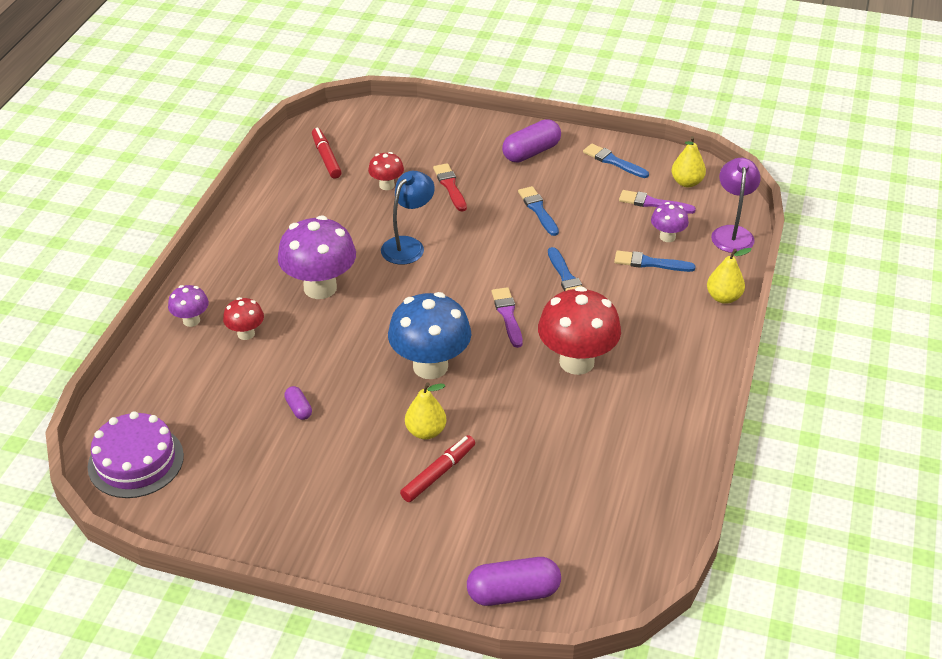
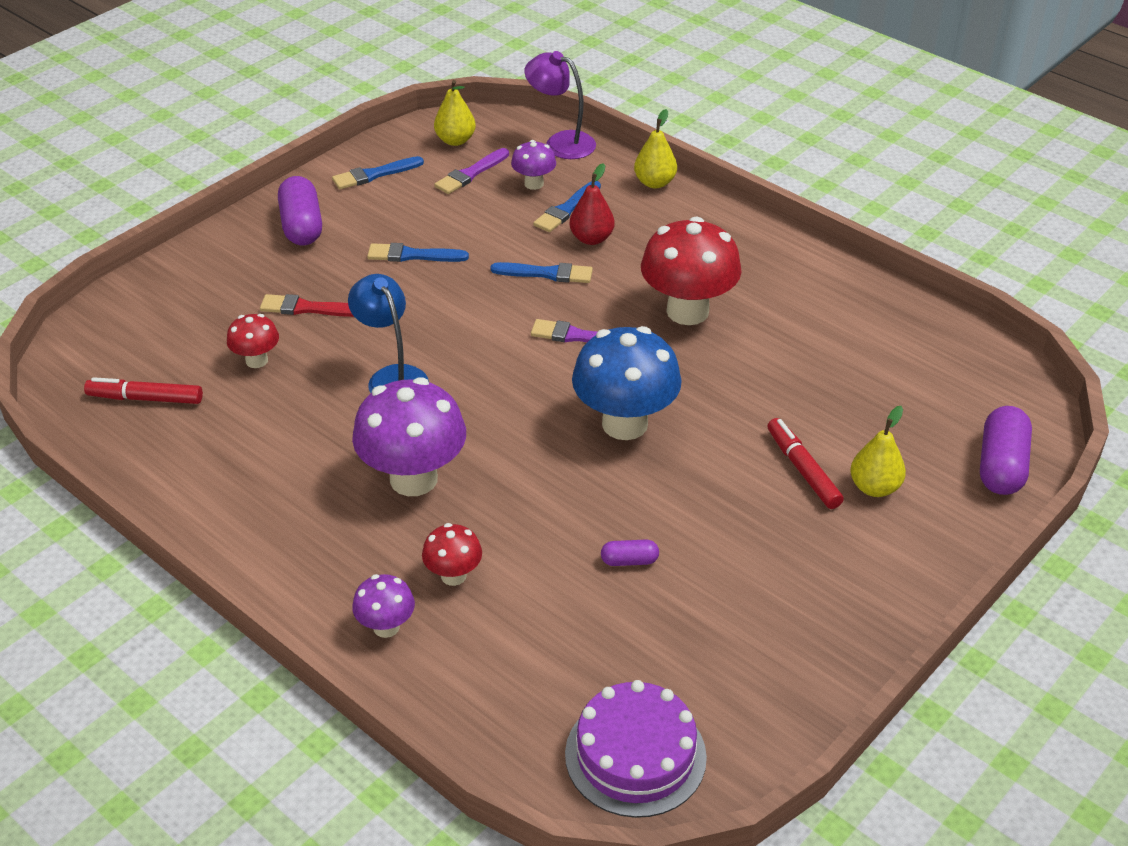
camera: 65 degrees left, 0 degrees up
yellow pear [405,382,446,439] -> yellow pear moved to [850,406,906,497]
none -> red pear [570,163,615,245]

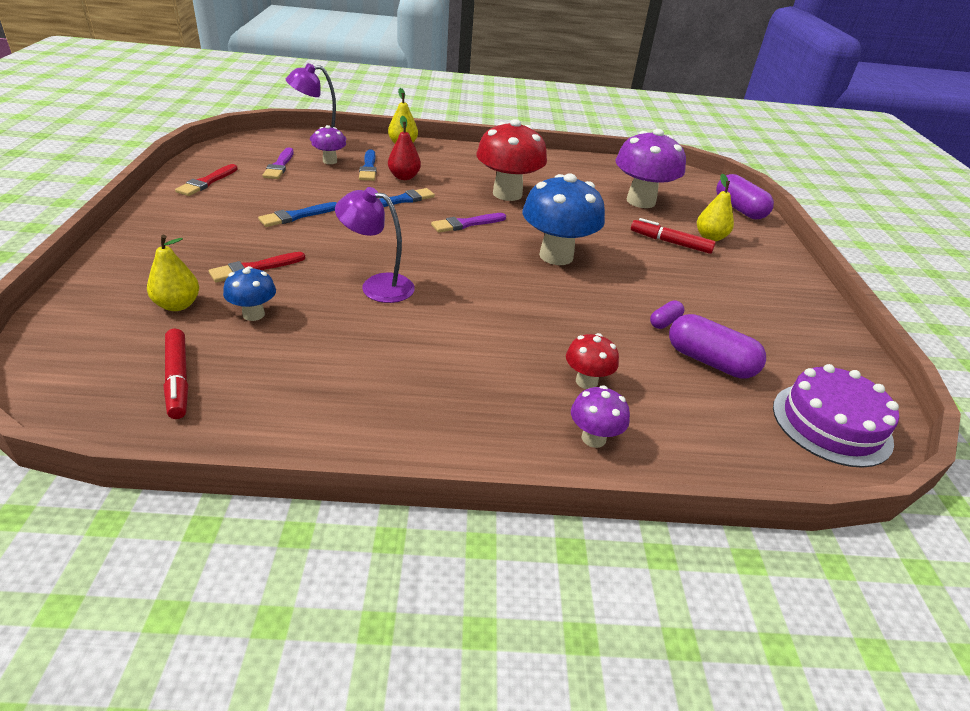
camera: 45 degrees left, 5 degrees down
red marker [84,377,203,404] -> red marker turned 75 degrees counterclockwise [164,329,188,419]
red mushroom [227,314,279,368] -> blue mushroom [223,266,276,321]
purple capsule [278,176,322,245] -> purple capsule moved to [669,314,766,379]
blue brush [332,156,424,189] -> red brush [175,164,238,196]
blue lamp [348,274,429,393] -> purple lamp [335,187,415,303]
purple mushroom [352,378,466,496] -> purple mushroom moved to [616,129,686,208]
yellow pear [434,80,476,146] -> yellow pear moved to [147,235,199,311]

